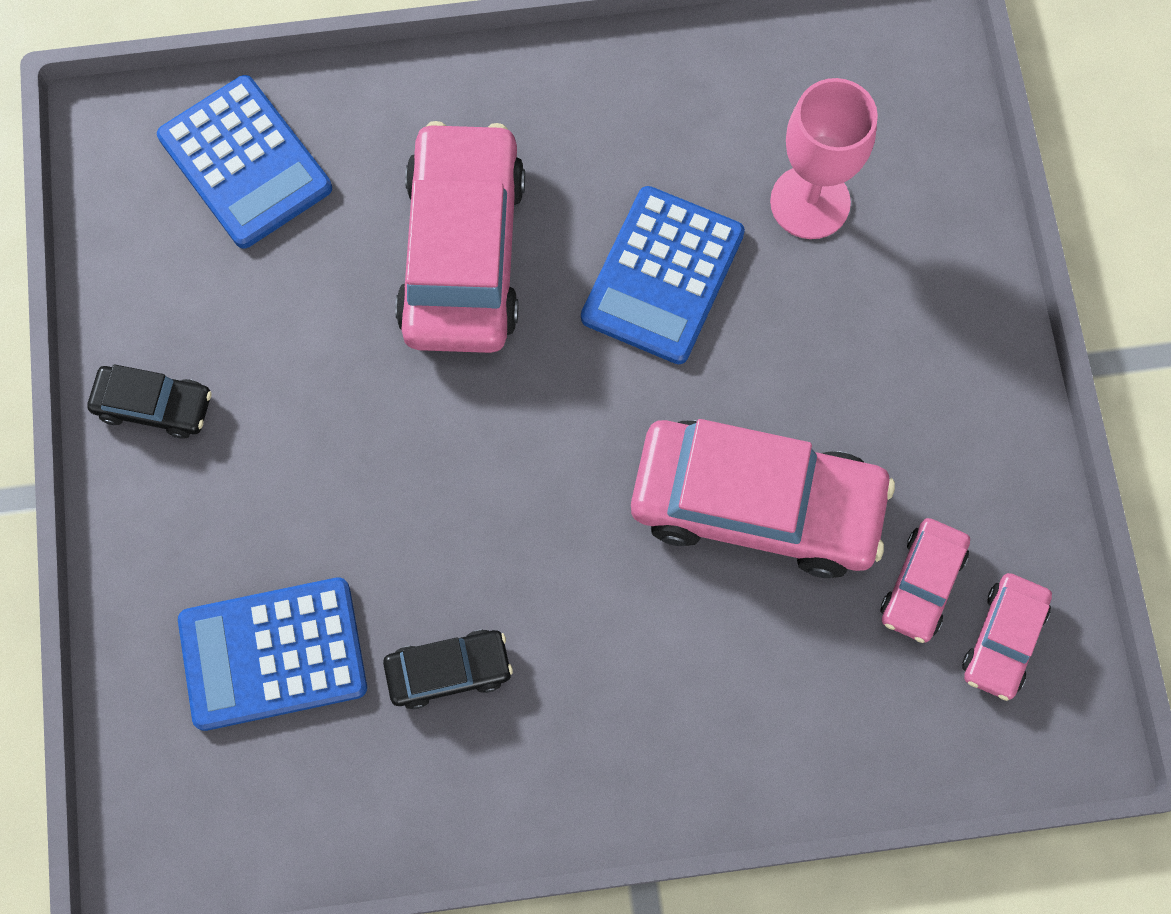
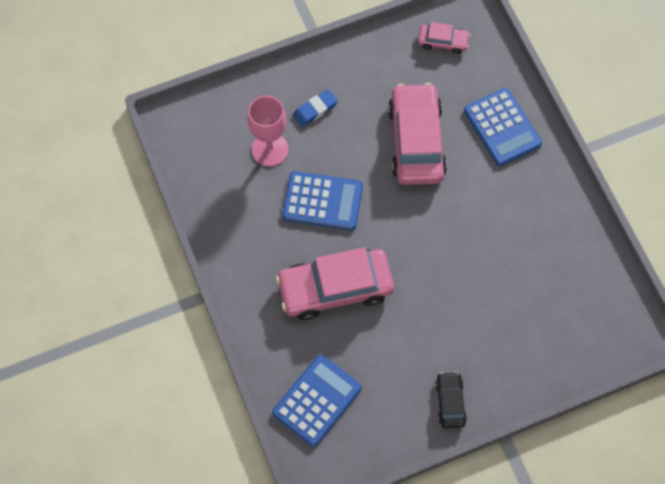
camera: 105 degrees left, 5 degrees down
blue calculator [178,577,367,731] -> blue calculator moved to [464,88,542,166]
black car [383,630,513,709] -> none
pink car [881,518,970,643] -> none
none -> blue eraser [293,89,338,127]

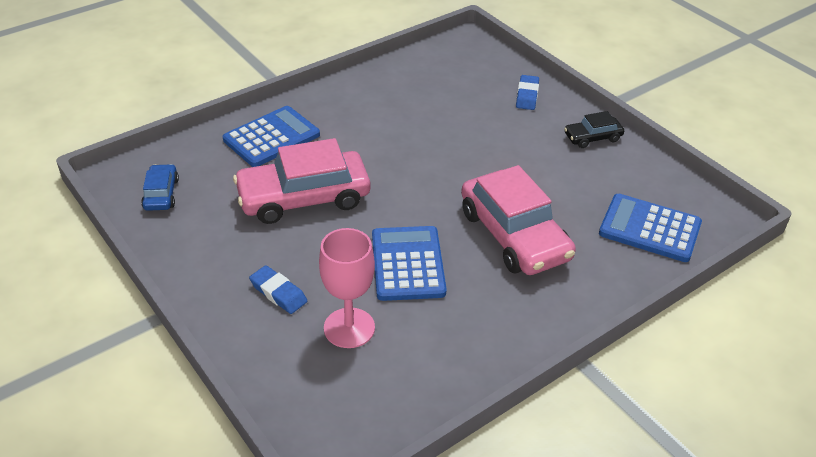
camera: 105 degrees left, 25 degrees down
pink car [418,22,470,54] -> blue car [141,164,179,211]
none -> blue eraser [516,75,539,110]

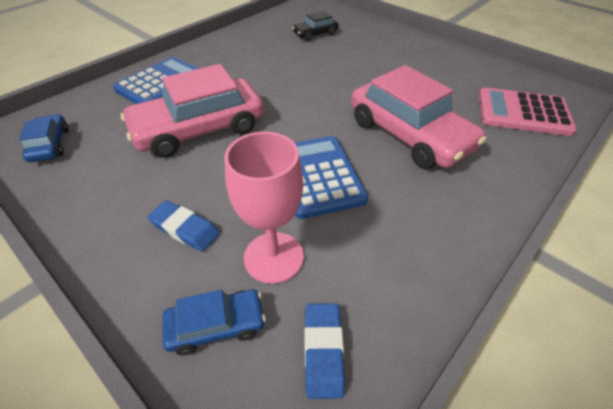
camera: 10 degrees left, 5 degrees up
blue eraser [516,75,539,110] -> blue eraser moved to [305,303,345,399]
black car [564,111,624,148] -> black car moved to [292,11,339,41]
blue calculator [599,194,702,262] -> pink calculator [479,88,577,136]
none -> blue car [163,289,266,356]

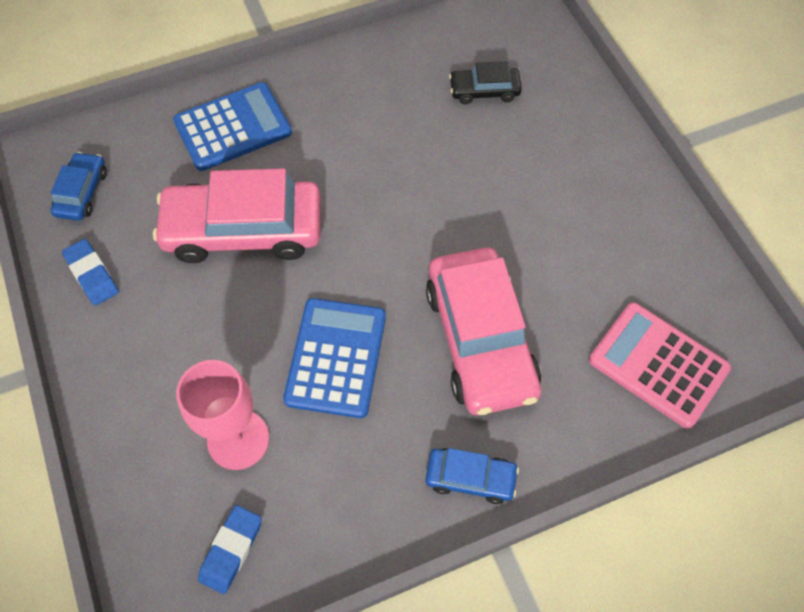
camera: 25 degrees right, 15 degrees up
blue eraser [148,201,220,252] -> blue eraser moved to [62,239,119,306]
blue car [163,289,266,356] -> blue car moved to [426,448,519,504]

